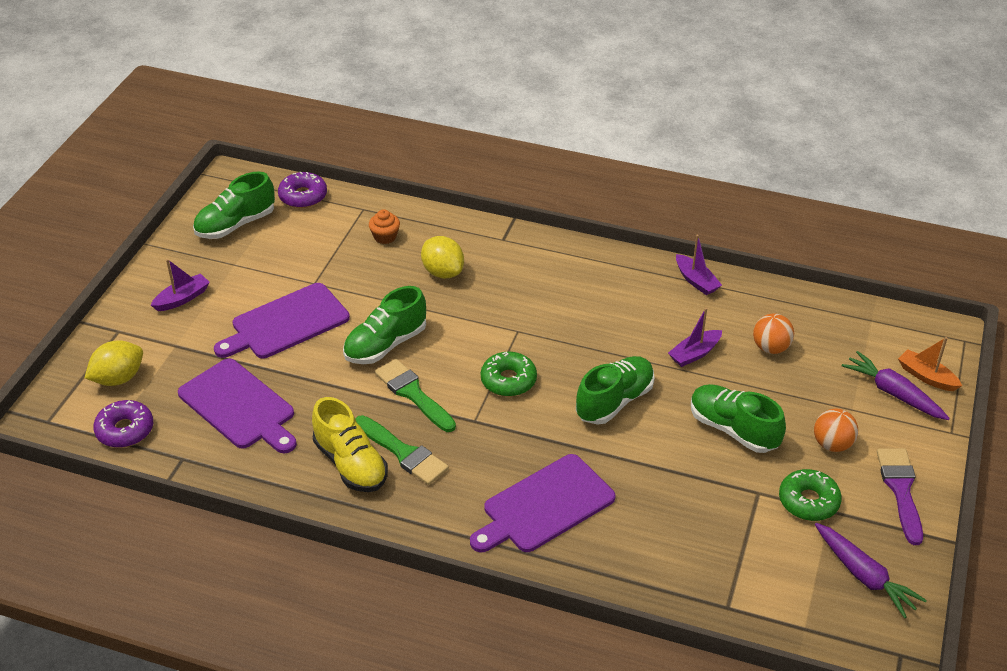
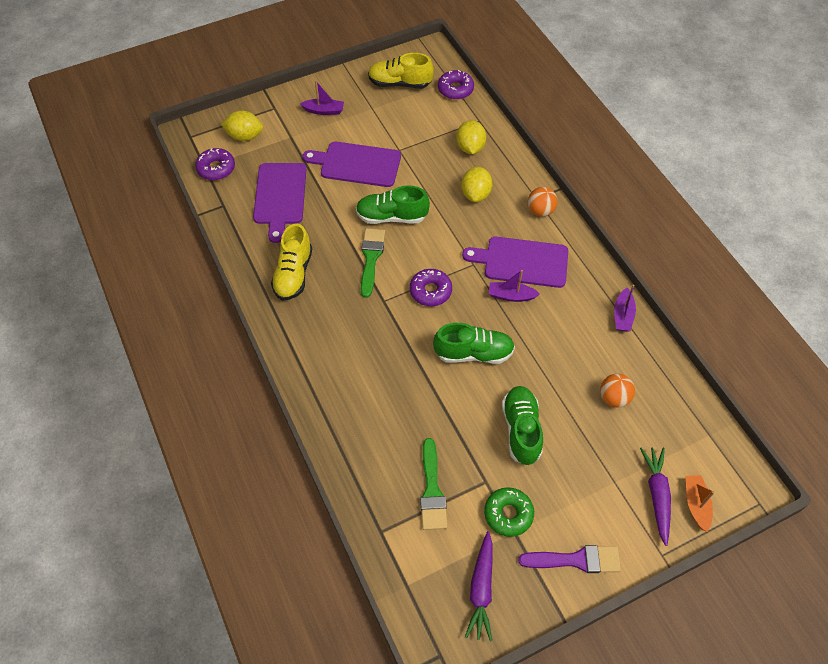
camera: 45 degrees right, 15 degrees up
green shoe [193,172,275,239] -> yellow shoe [368,53,434,88]
green brush [355,415,449,485] -> green brush moved to [420,438,447,530]
orange cupcake [369,209,400,244] -> yellow lemon [456,120,486,154]
purple cutting board [470,454,615,552] -> purple cutting board moved to [462,237,568,288]
green donut [481,352,537,397] -> purple donut [410,269,452,306]
purple boat [668,308,722,367] -> purple boat moved to [489,270,540,302]
orange ball [814,408,858,452] -> orange ball moved to [528,187,558,217]
purple brush [877,448,923,545] -> purple brush turned 45 degrees clockwise [518,545,621,573]

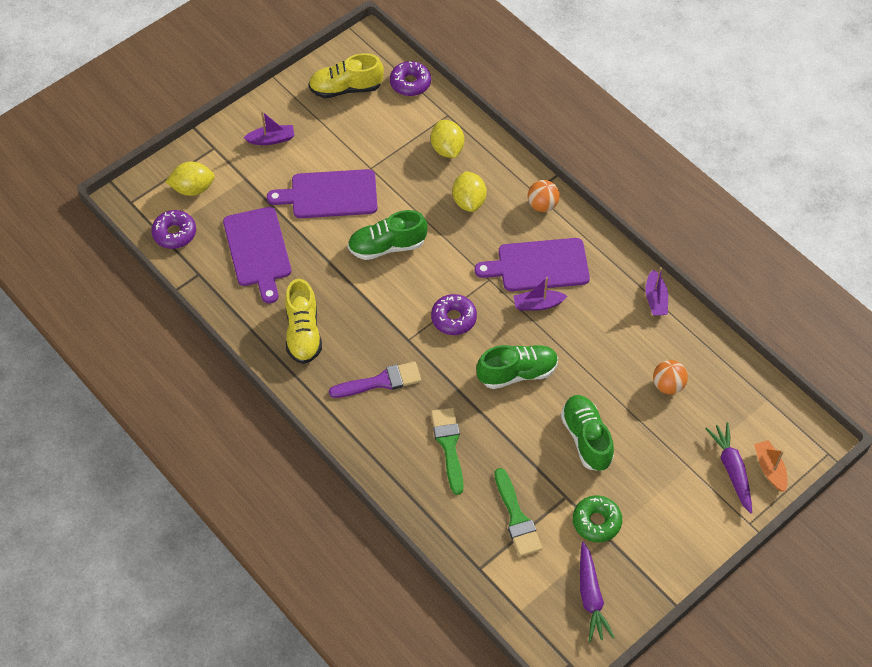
camera: 15 degrees left, 0 degrees up
green brush [361,228,385,298] -> green brush moved to [431,408,464,495]
purple brush [518,545,621,573] -> purple brush moved to [329,361,421,398]

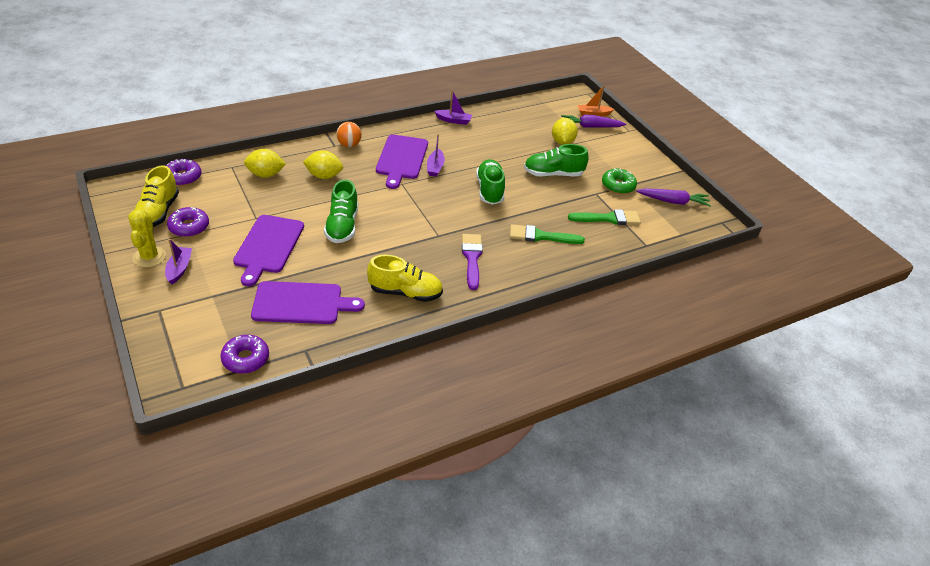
camera: 80 degrees left, 15 degrees down
yellow lemon [166,162,215,196] -> yellow lemon moved to [552,118,578,145]
purple donut [431,294,477,335] -> purple donut moved to [167,207,209,237]
orange ball [653,360,688,394] -> none
none -> yellow cactus [128,209,166,268]

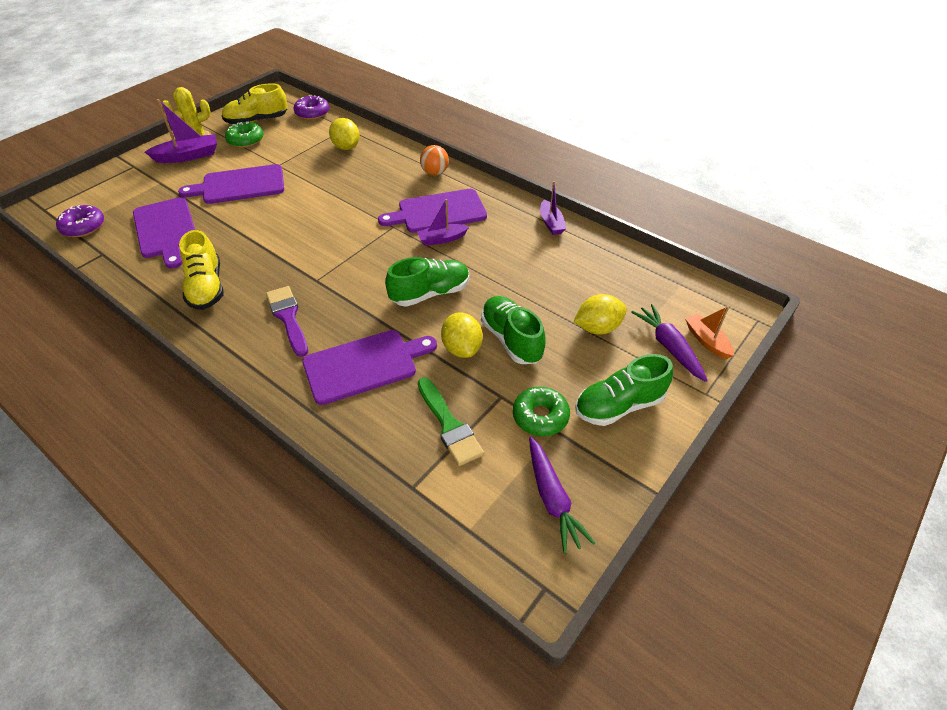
camera: 70 degrees right, 5 degrees up
purple boat [165,239,192,284] -> purple boat [145,99,217,163], size x1.51
purple donut [167,207,209,237] -> green donut [225,122,263,148]
yellow lemon [303,150,343,179] -> yellow lemon moved to [441,312,483,358]
green shoe [324,180,358,243] -> green shoe moved to [575,354,673,426]
purple brush [462,234,483,290] -> purple brush turned 90 degrees counterclockwise [266,286,308,357]
green brush [510,224,585,244] -> purple cutting board [302,330,437,405]

